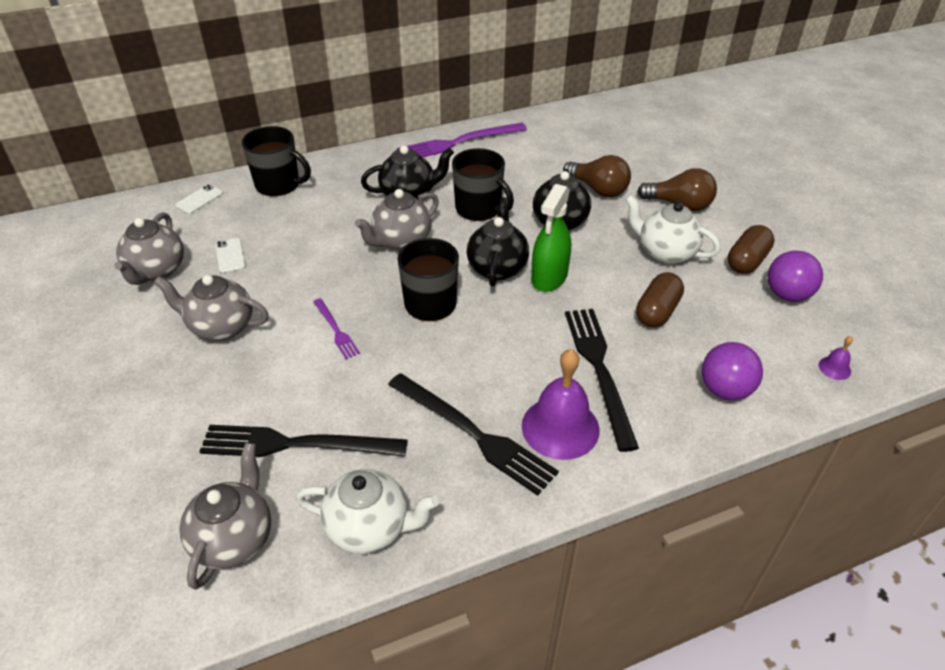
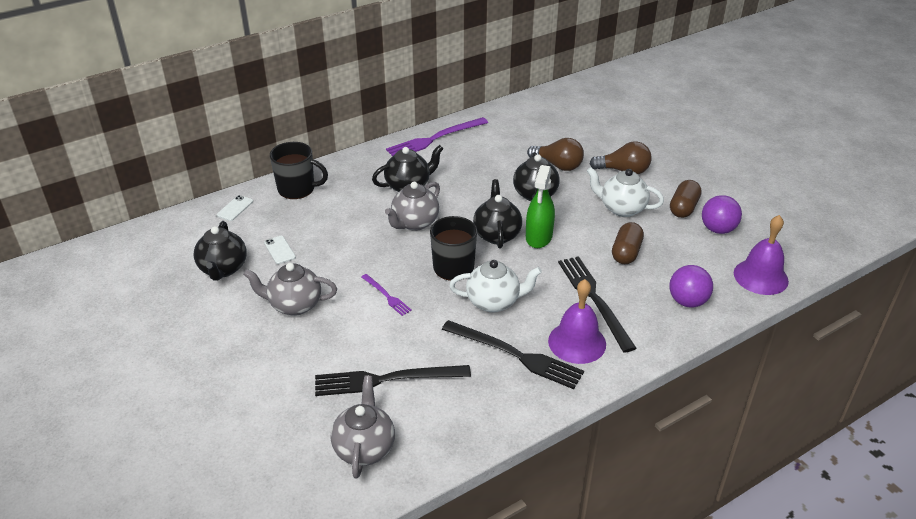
camera: 10 degrees left, 5 degrees down
grey teapot [114,212,184,285] -> black teapot [194,221,247,281]
white teapot [296,469,439,554] -> white teapot moved to [449,260,542,313]
black mug [452,148,514,221] -> none
purple bell [819,336,853,380] -> purple bell [734,215,789,295], size x2.32

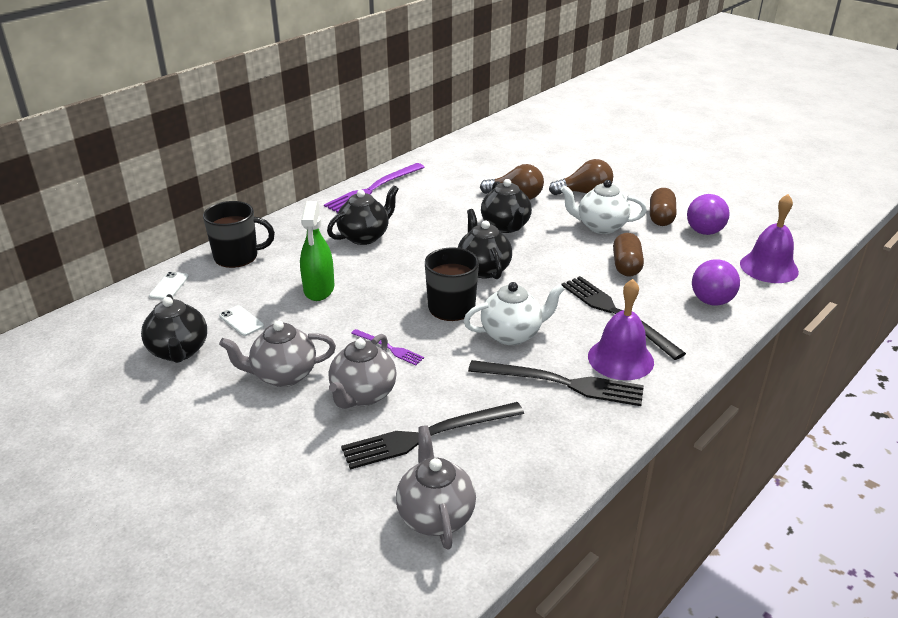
camera: 15 degrees left, 5 degrees down
grey teapot [385,182,440,231] -> grey teapot moved to [329,334,397,409]
green spray bottle [526,165,555,248] -> green spray bottle moved to [300,201,334,301]

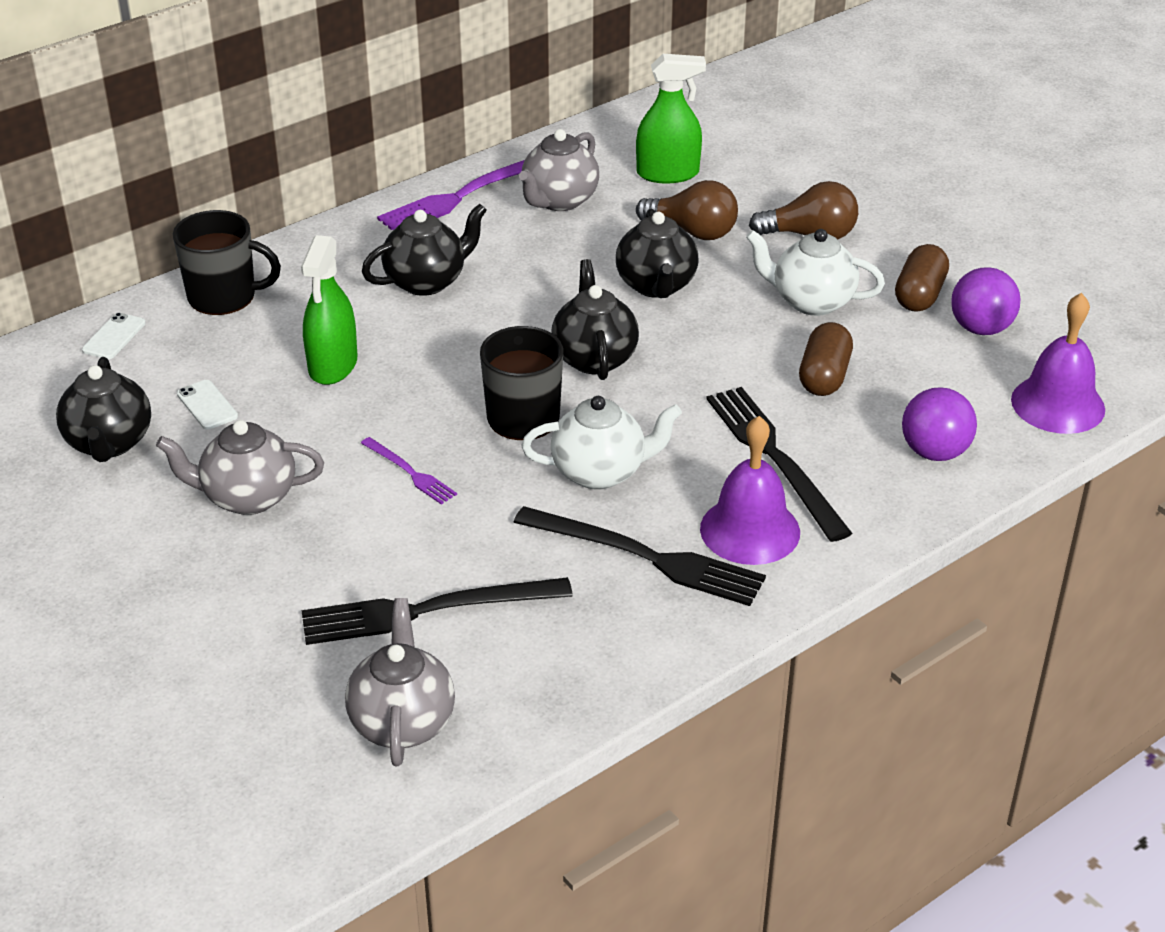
camera: 10 degrees right, 5 degrees up
grey teapot [329,334,397,409] -> grey teapot moved to [519,129,599,211]
none -> green spray bottle [636,54,706,183]

